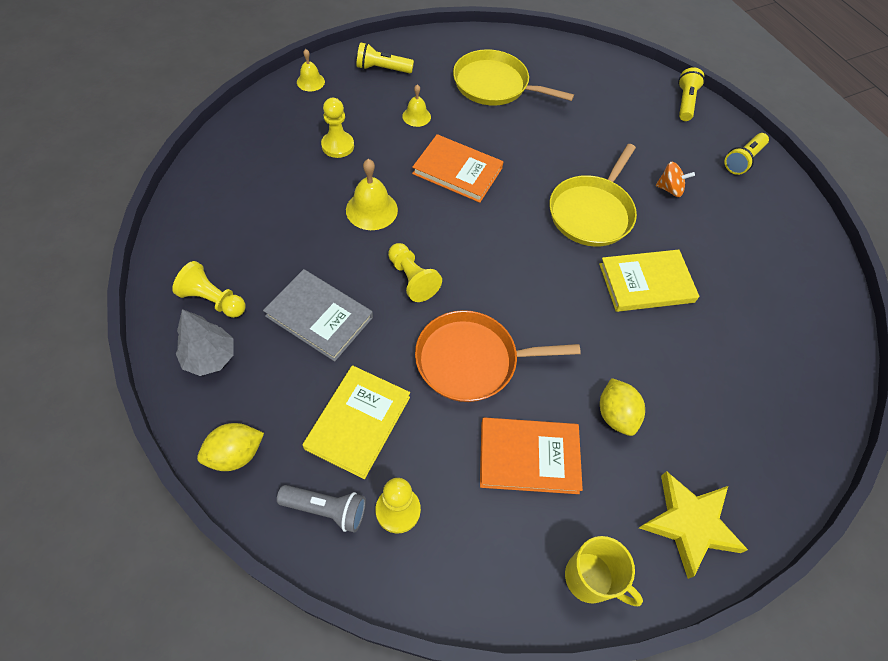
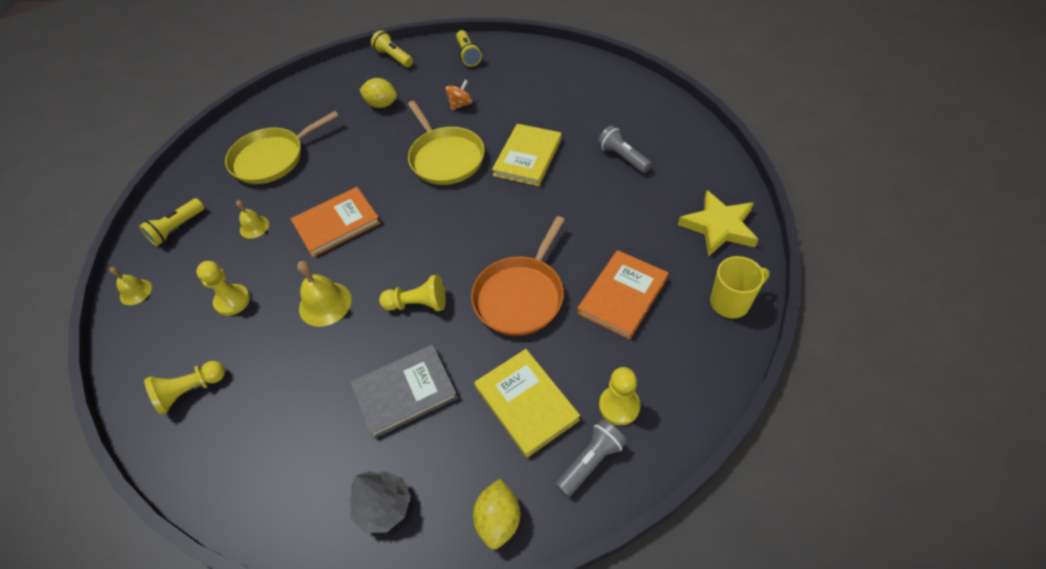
camera: 50 degrees left, 5 degrees down
yellow pawn [172,261,246,318] -> yellow pawn moved to [144,361,225,415]
yellow lemon [600,378,645,436] -> yellow lemon moved to [360,78,397,108]
none -> grey flashlight [598,126,652,173]

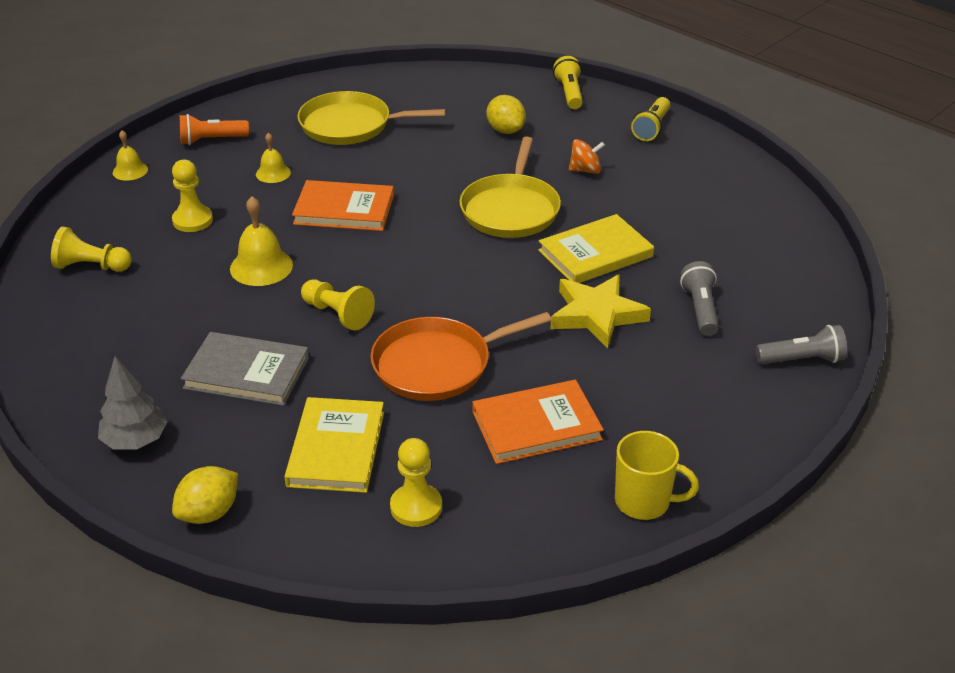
camera: 35 degrees right, 15 degrees down
yellow flashlight [139,198,204,246] -> orange flashlight [179,114,249,145]
grey flashlight [555,419,627,497] -> grey flashlight moved to [756,325,847,364]
yellow star [678,190,758,257] -> yellow star moved to [550,275,651,349]

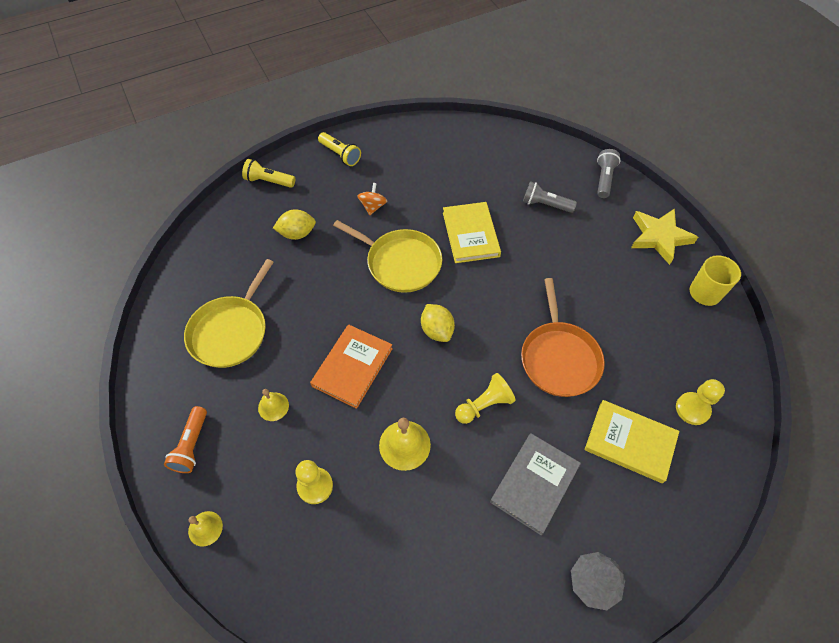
camera: 70 degrees left, 20 degrees up
yellow pawn [51,226,132,272] -> none
yellow lemon [172,466,238,524] -> yellow lemon moved to [421,304,455,342]
orange book [472,380,604,464] -> none
yellow star [550,275,651,349] -> yellow star moved to [631,208,698,265]

